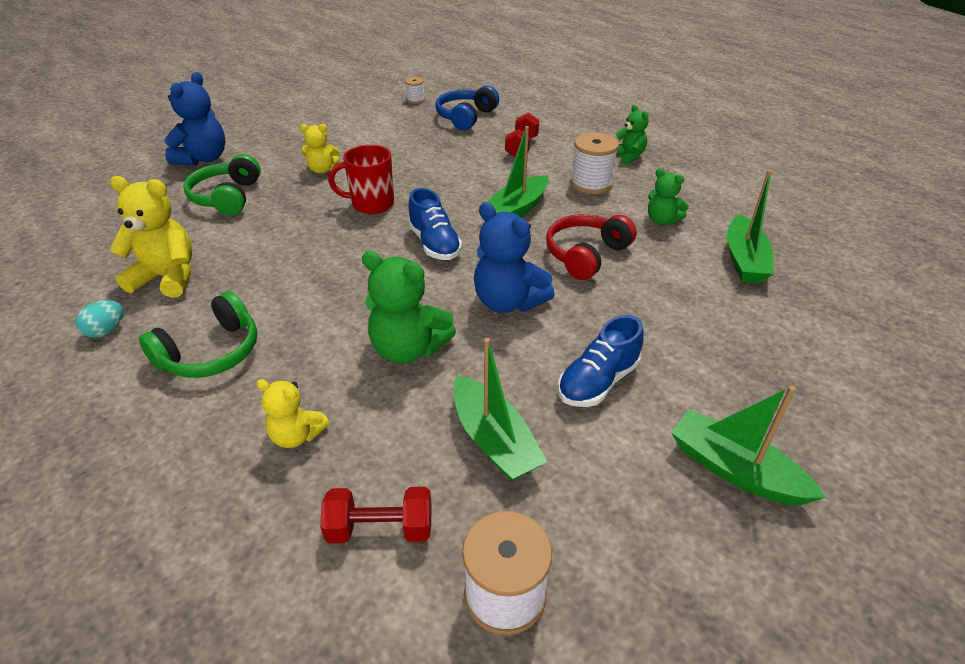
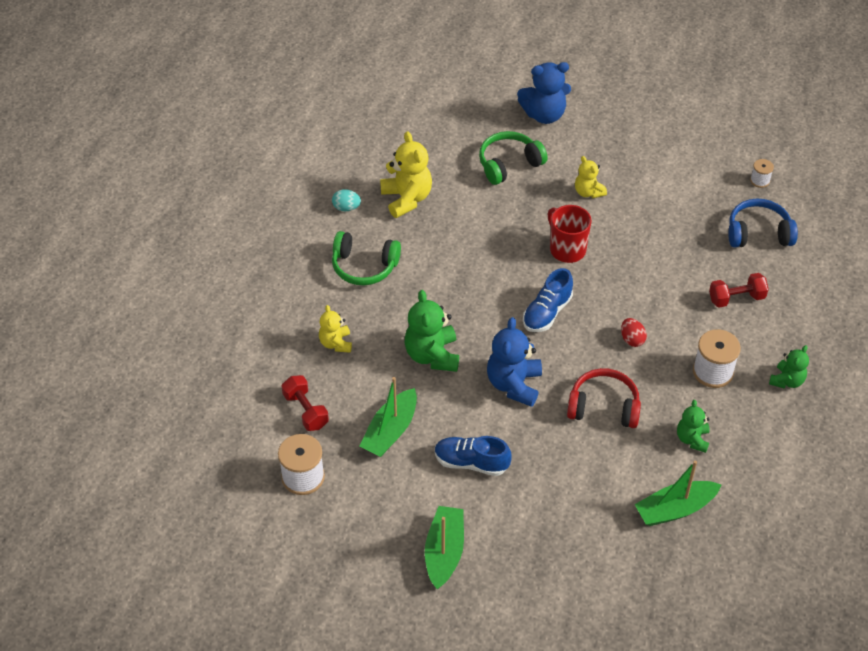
camera: 60 degrees right, 10 degrees up
green boat [487,126,549,217] -> red egg [621,318,647,347]

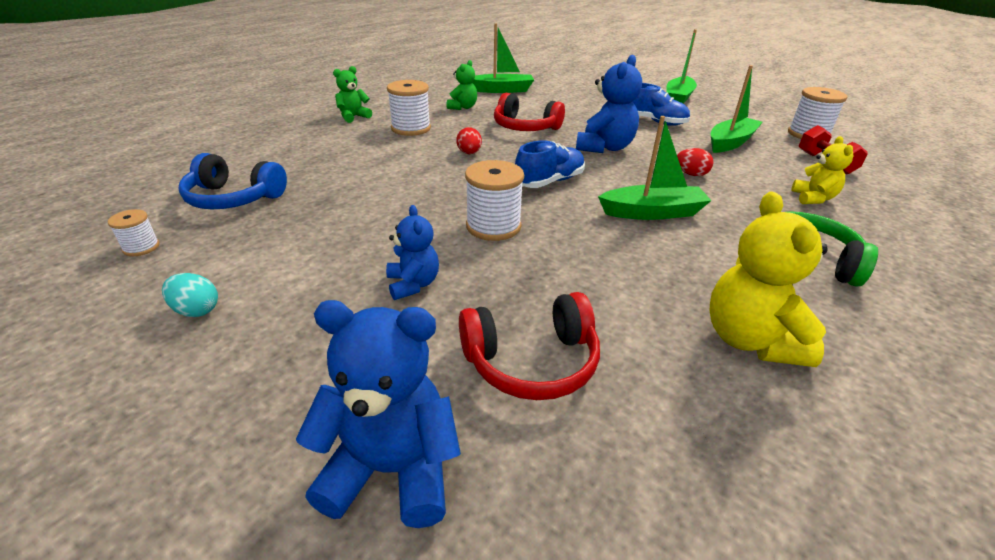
camera: 165 degrees left, 15 degrees down
turquoise egg [332,189,361,211] -> turquoise egg moved to [162,273,218,317]
green teddy bear [405,290,459,372] -> red egg [677,148,713,176]
green headphones [479,131,548,185] -> red headphones [459,292,600,400]
red mug [548,205,592,263] -> white spool [465,160,524,241]
yellow teddy bear [575,156,607,198] -> blue teddy bear [386,205,439,300]
red dumbbell [709,273,769,307] -> none
none -> green boat [598,116,712,220]

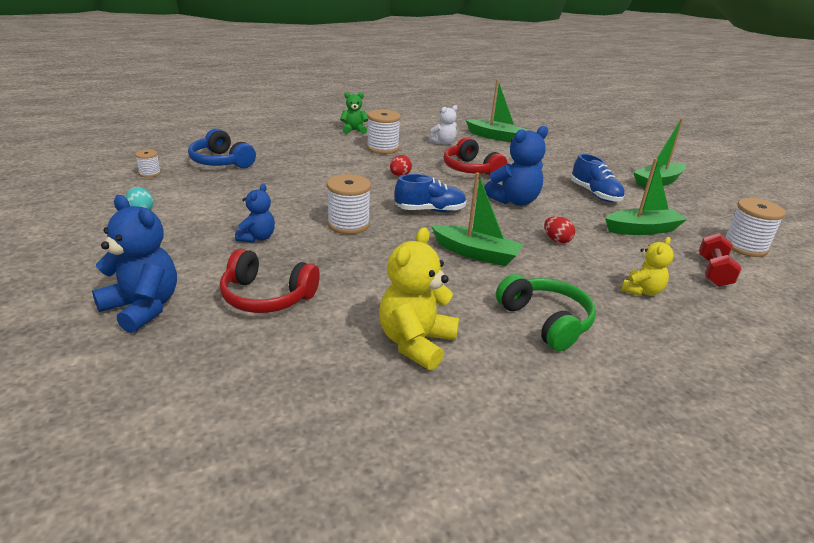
camera: 30 degrees right, 5 degrees down
green teddy bear [446,60,477,110] -> white teddy bear [428,105,457,145]

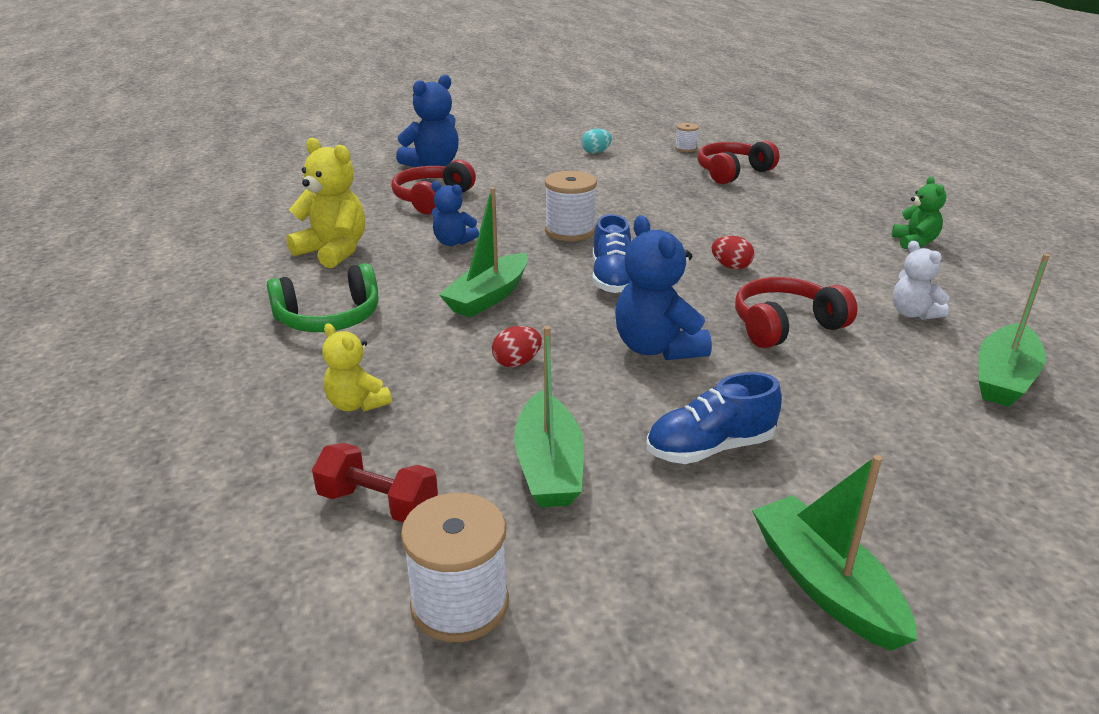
camera: 100 degrees right, 0 degrees up
blue headphones [188,129,256,168] -> red headphones [697,140,779,184]
blue teddy bear [235,184,275,243] -> blue teddy bear moved to [431,181,479,246]
white spool [367,109,401,154] -> none

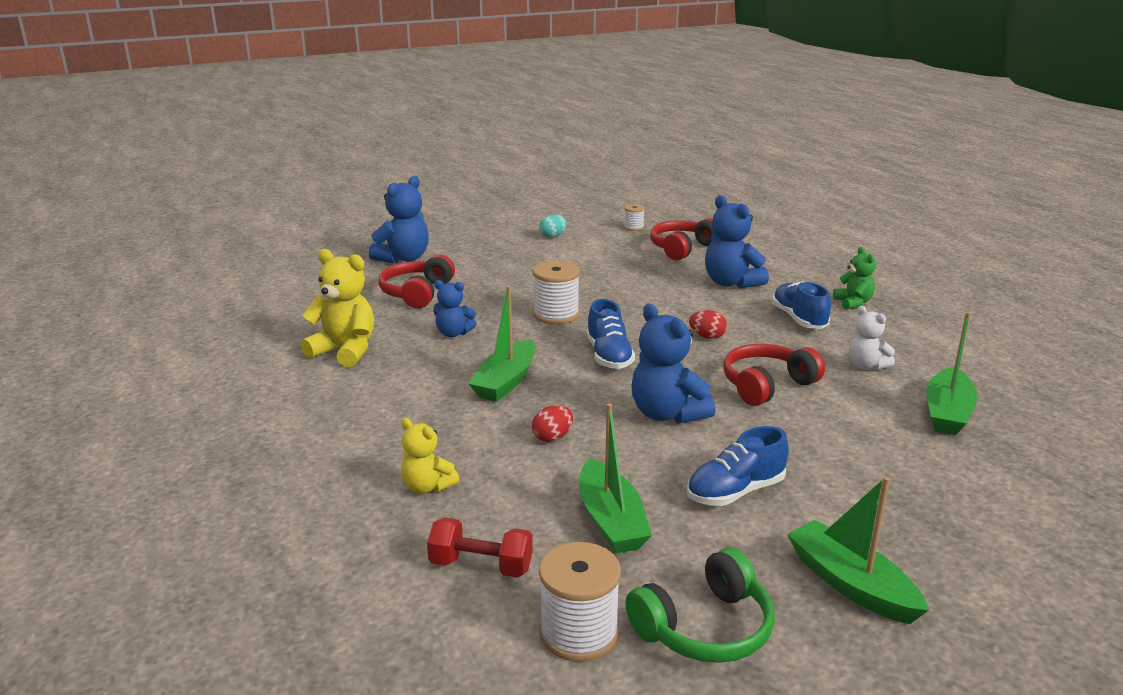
camera: 10 degrees left, 5 degrees down
green headphones [267,263,378,332] -> green headphones moved to [625,547,775,663]
none -> blue teddy bear [705,195,769,288]
none -> blue shoe [772,281,831,329]

